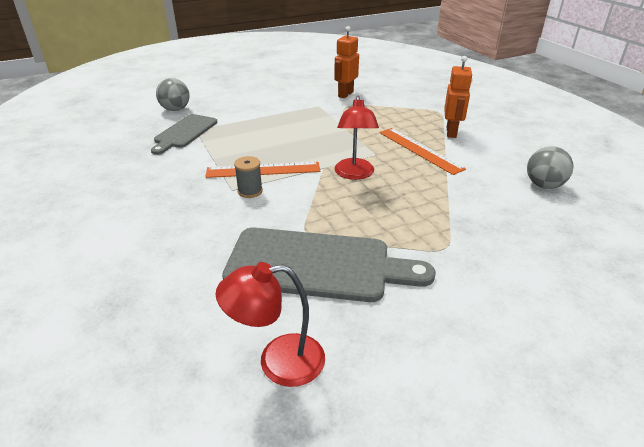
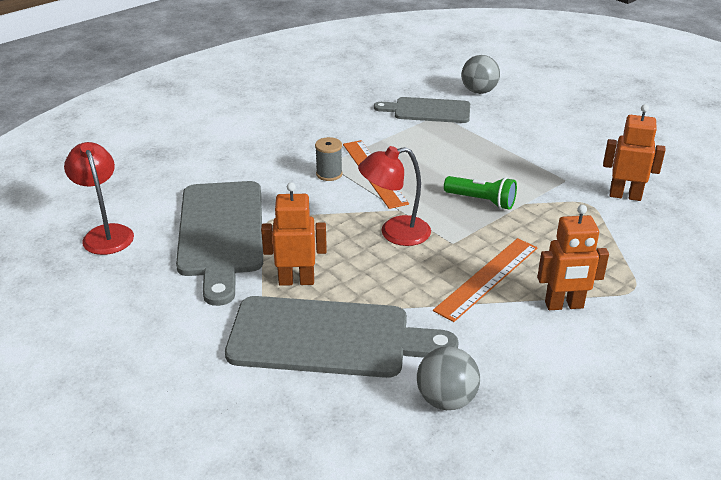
camera: 75 degrees right, 0 degrees up
none -> grey cutting board [225,296,458,378]
none -> orange robot [261,182,327,286]
none -> green flashlight [444,176,517,210]

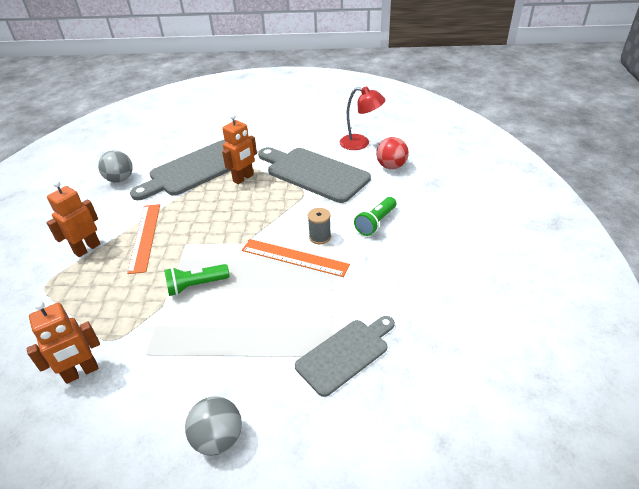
camera: 135 degrees right, 5 degrees up
red lamp [358,146,431,246] -> none
grey ball [461,55,500,94] -> grey ball moved to [185,396,242,456]
none -> green flashlight [354,197,396,236]
none -> red ball [376,137,409,169]

